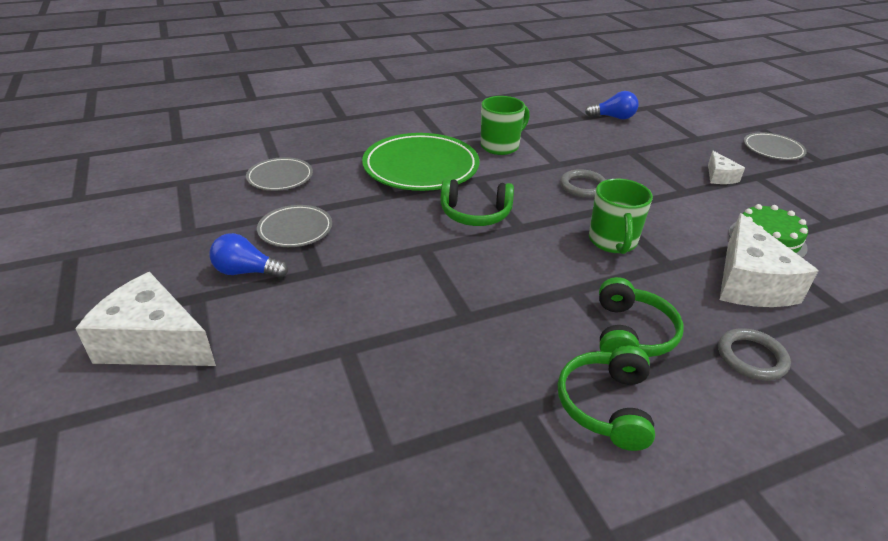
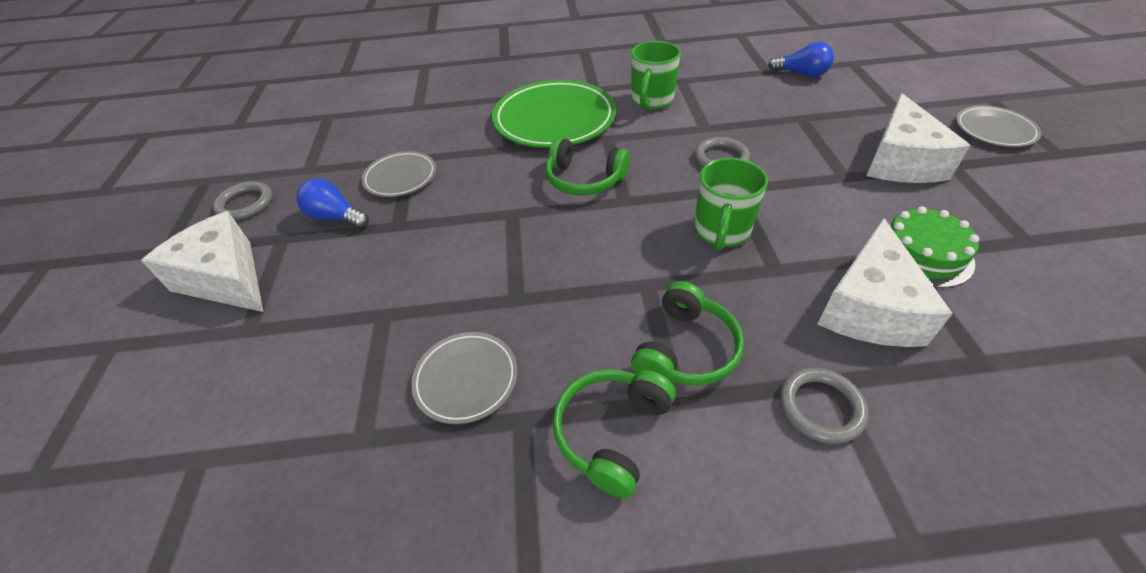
camera: 20 degrees right, 10 degrees up
grey plate [246,157,313,191] -> grey plate moved to [411,332,518,424]
green mug [481,96,530,155] -> green mug turned 135 degrees clockwise [631,41,681,110]
white cheese [708,151,745,184] -> white cheese [867,93,971,183], size x1.99
none -> grey ring [213,181,272,220]

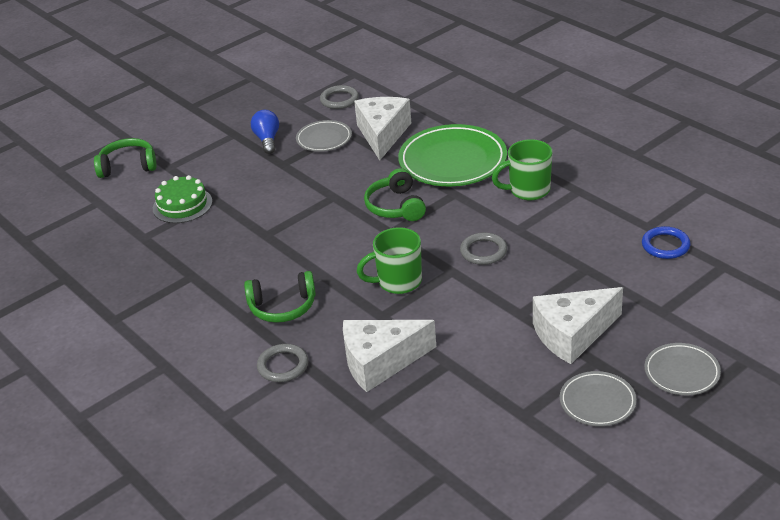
camera: 55 degrees right, 10 degrees down
white cheese [141,211,263,312] -> white cheese moved to [354,97,411,160]
grey ring [213,181,272,220] -> grey ring moved to [320,85,359,109]
grey plate [411,332,518,424] -> grey plate moved to [560,371,637,426]
green headphones [553,369,676,498] -> green headphones moved to [94,138,157,178]
blue light bulb [768,42,834,77] -> blue ring [642,226,690,259]
green cake [890,207,979,288] -> green cake moved to [153,175,212,223]

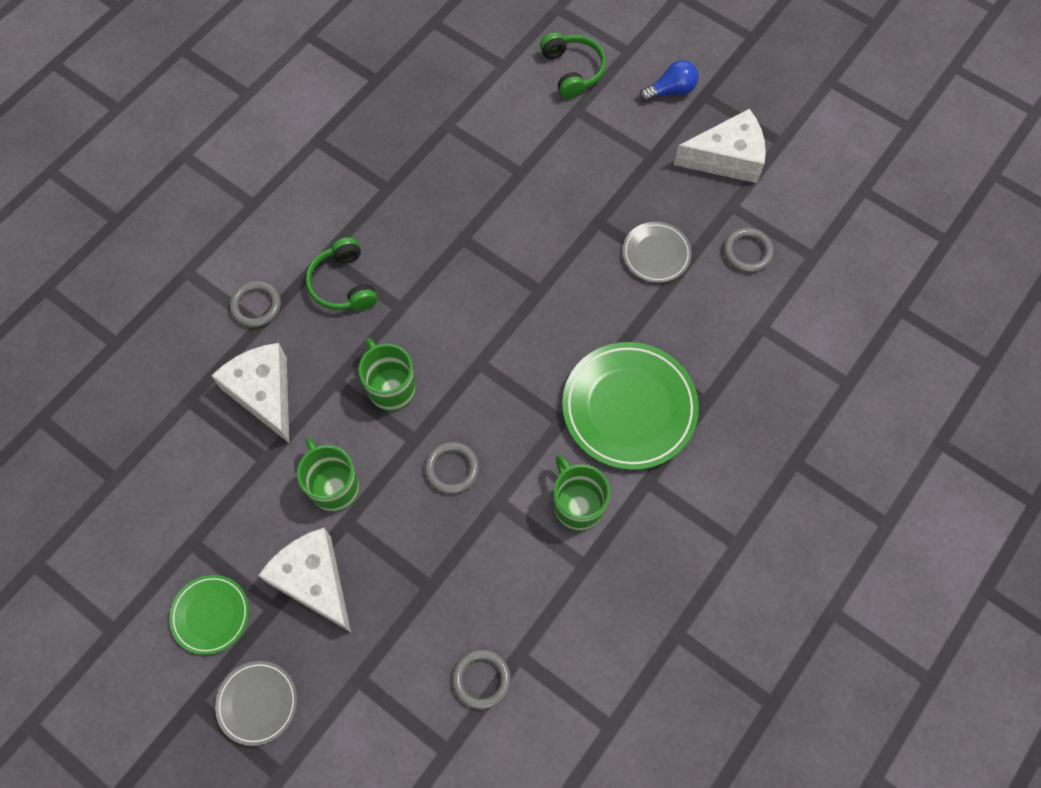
camera: 75 degrees right, 30 degrees up
green cake [153,175,212,223] -> none
blue light bulb [251,110,279,154] -> blue light bulb moved to [639,60,698,102]
white cheese [354,97,411,160] -> white cheese moved to [674,108,766,183]
green headphones [364,168,426,221] -> none
grey plate [560,371,637,426] -> green plate [169,575,249,655]
blue ring [642,226,690,259] -> grey ring [452,649,511,710]
none -> green mug [297,437,359,512]

